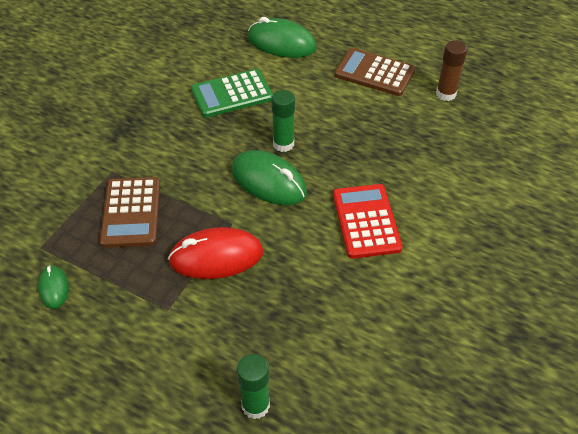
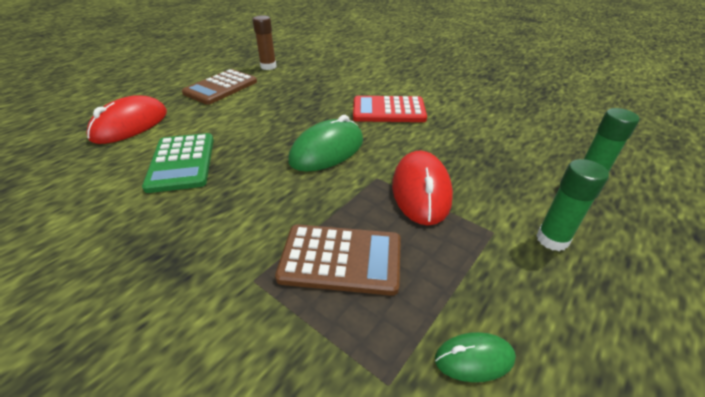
camera: 80 degrees left, 10 degrees down
green mouse [248,17,317,58] -> red mouse [86,95,167,144]
green glue stick [271,90,295,152] -> green glue stick moved to [536,159,609,251]

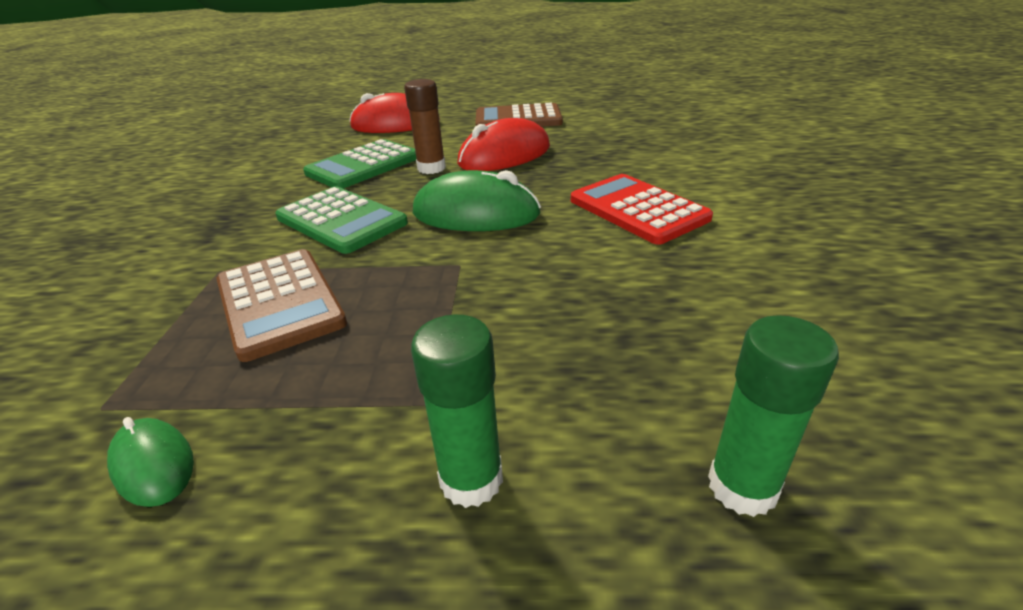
camera: 55 degrees right, 5 degrees down
brown glue stick [253,15,276,70] -> brown glue stick moved to [404,79,446,174]
red mouse [392,150,453,226] -> red mouse moved to [457,118,550,171]
none -> green calculator [275,186,408,254]

